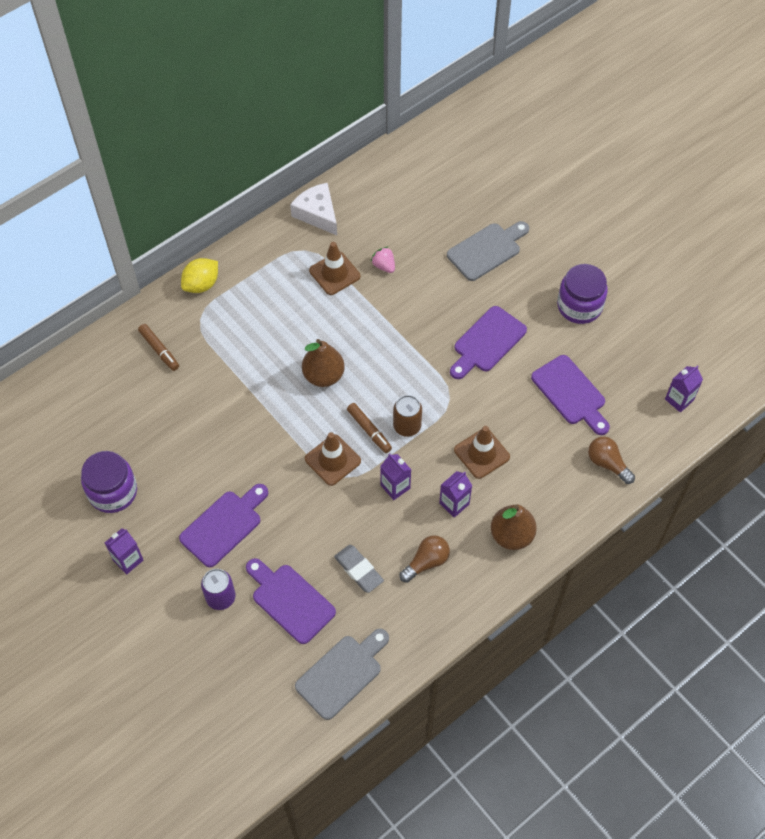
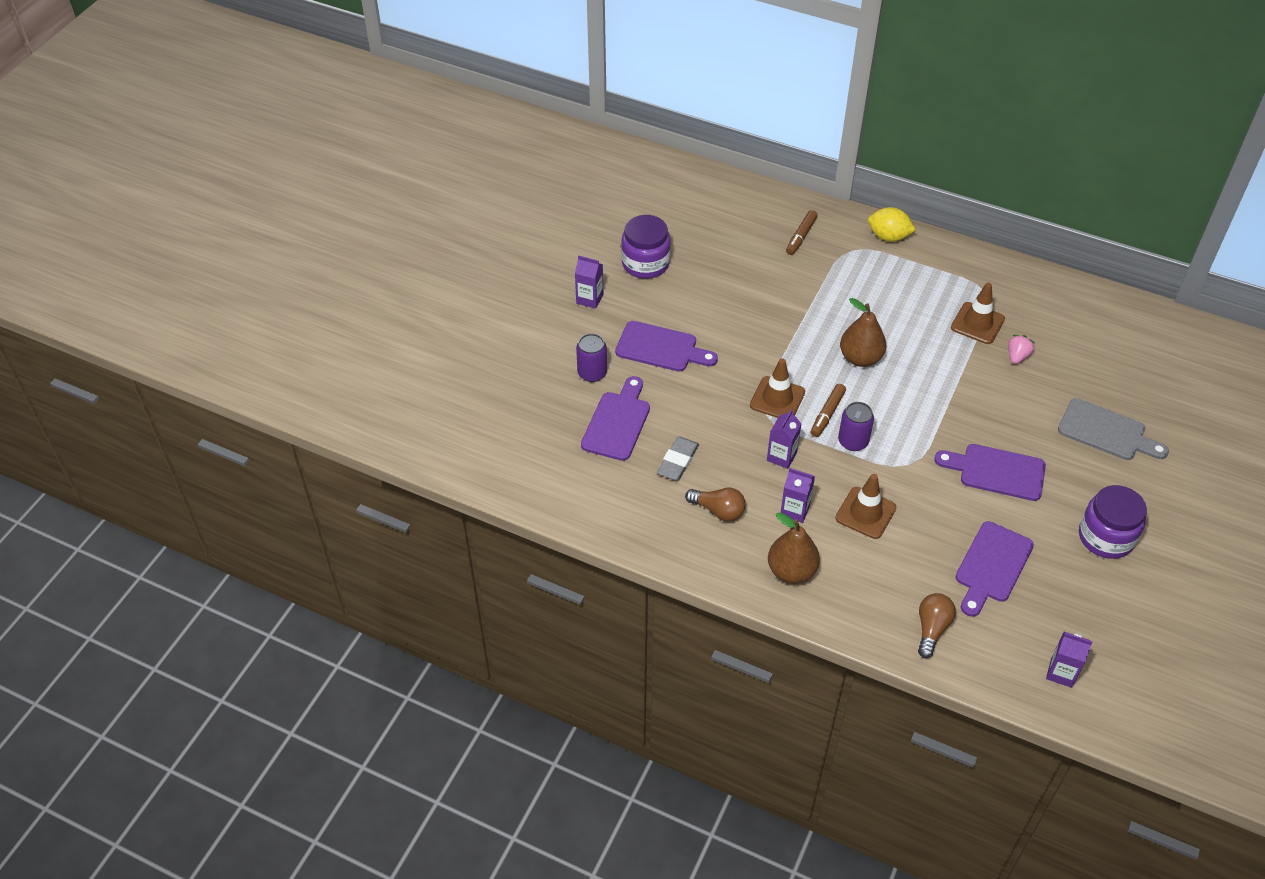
camera: 65 degrees right, 10 degrees down
white cheese [290,183,337,235] -> none
grey cutting board [295,629,389,720] -> none
brown can [393,395,422,437] -> purple can [838,402,874,451]

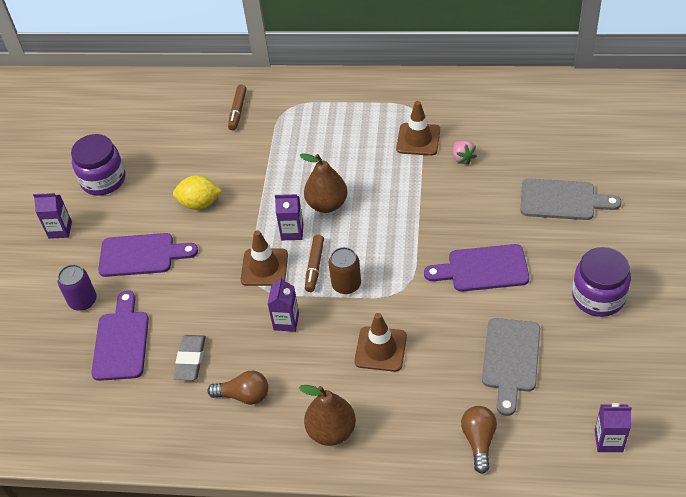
camera: 15 degrees left, 0 degrees up
purple carton [781,468,815,523] -> purple carton moved to [275,194,303,240]
purple can [838,402,874,451] -> brown can [329,247,361,294]
yellow lemon [868,207,916,241] -> yellow lemon moved to [173,175,222,210]
purple cutting board [956,521,1034,617] -> grey cutting board [482,318,540,416]
pink strawberry [1008,335,1035,364] -> pink strawberry turned 150 degrees clockwise [453,141,477,165]

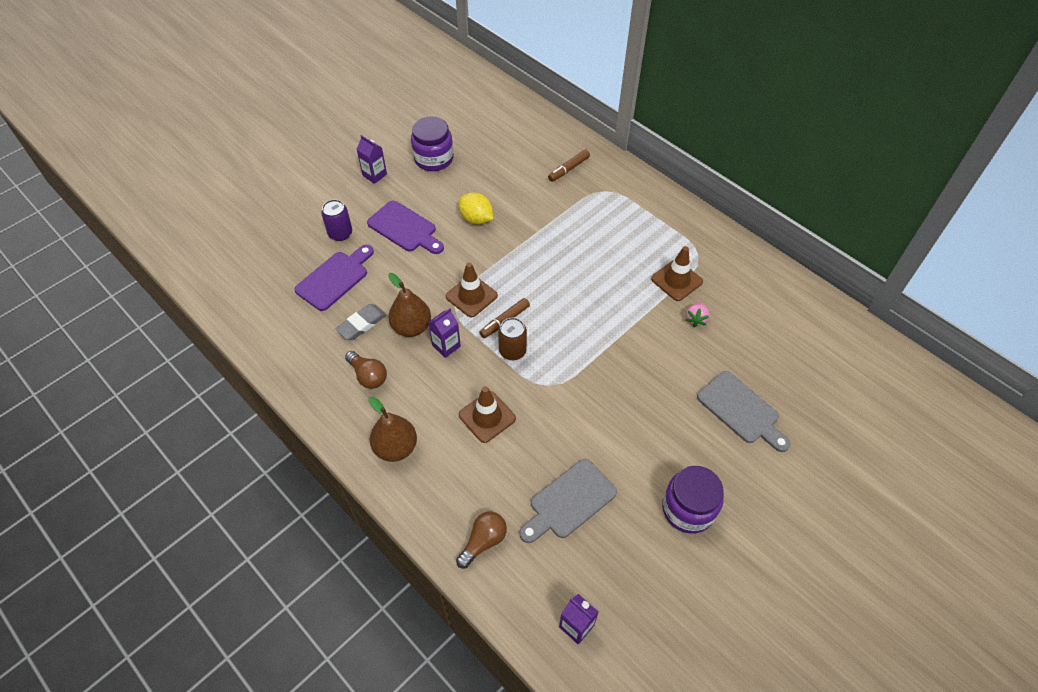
camera: 35 degrees right, 5 degrees up
purple carton [275,194,303,240] -> none
brown pear [299,154,347,213] -> brown pear moved to [388,273,431,337]
purple cutting board [424,244,529,292] -> none

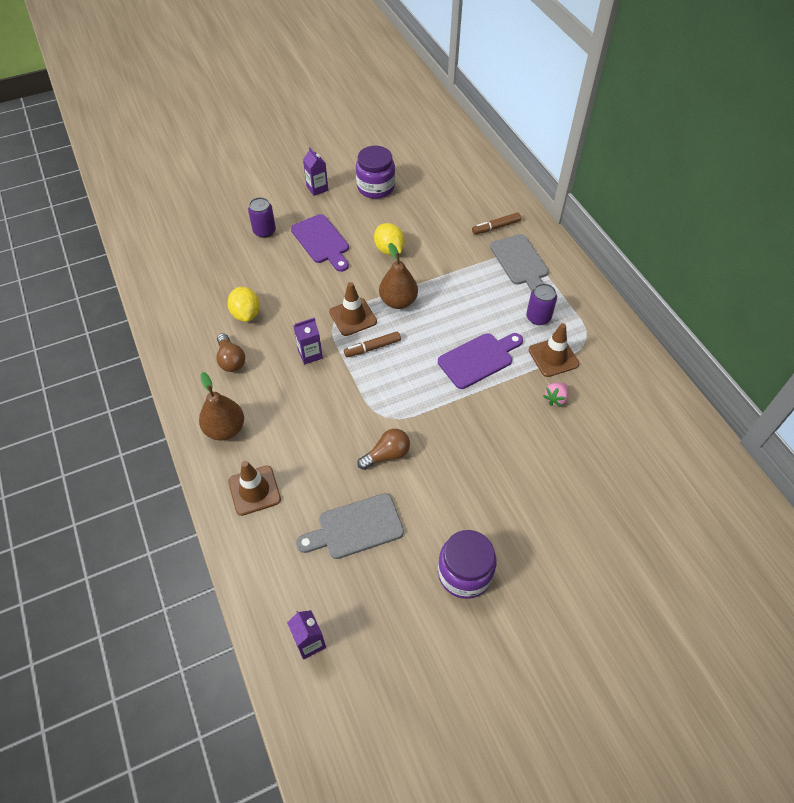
camera: 20 degrees right, 0 degrees up
purple cutting board [295,245,374,311] -> purple cutting board moved to [438,333,523,389]
grey eraser [335,304,386,340] -> yellow lemon [227,287,260,322]
brown pear [388,273,431,337] -> brown pear moved to [379,243,418,309]
brown light bulb [456,512,507,568] -> brown light bulb moved to [357,429,410,470]
brown traffic cone [459,386,516,443] -> brown traffic cone moved to [228,461,281,516]
brown can [498,318,527,360] -> none
grey cutting board [697,371,791,452] -> grey cutting board moved to [490,234,549,291]
none -> purple can [526,283,557,325]

